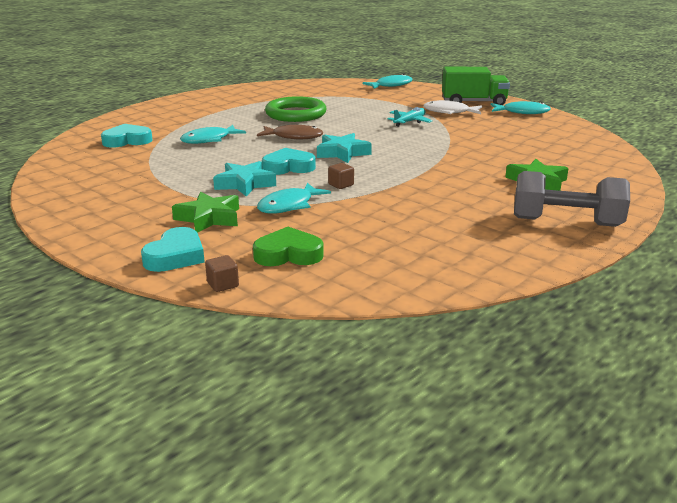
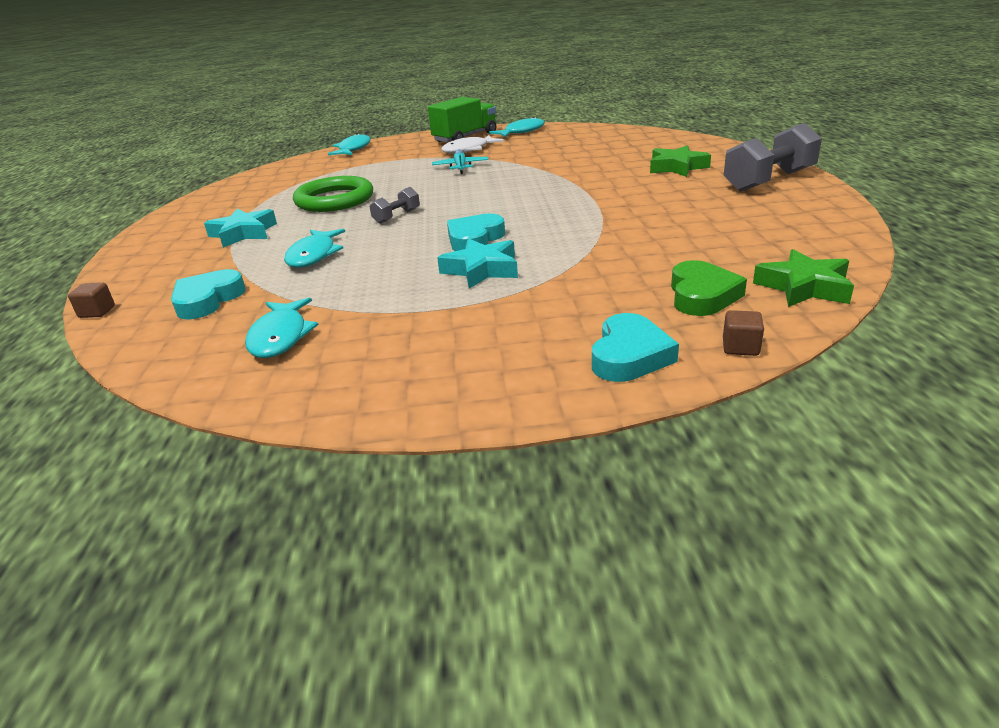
camera: 45 degrees left, 5 degrees up
turquoise heart [141,227,205,272] -> turquoise heart turned 45 degrees clockwise [592,313,679,382]
green star [172,192,239,233] -> green star moved to [753,249,854,307]
green heart [253,227,324,266] -> green heart turned 150 degrees clockwise [671,260,747,316]
brown fish [257,125,323,139] -> grey dumbbell [370,187,420,224]
turquoise fish [257,183,331,214] -> turquoise fish moved to [245,298,319,358]
turquoise star [317,133,372,163] -> turquoise star moved to [204,208,277,248]
brown cube [328,163,354,189] -> brown cube moved to [68,283,115,318]

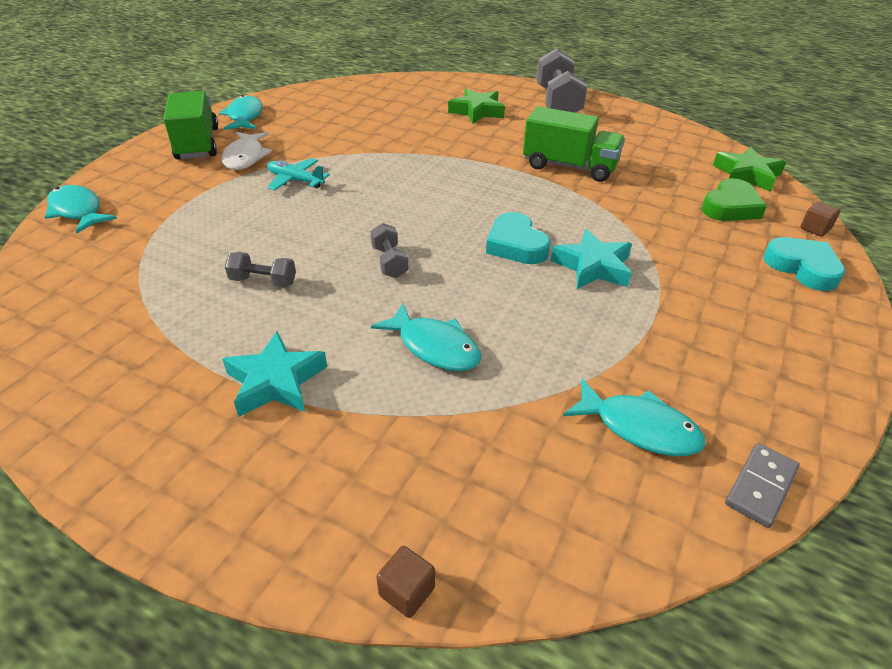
camera: 60 degrees left, 10 degrees up
turquoise heart [171,269,246,319] -> none
green ring [293,176,373,212] -> grey dumbbell [224,252,296,288]
green heart [671,260,747,316] -> green heart turned 90 degrees clockwise [701,178,767,221]
none -> green truck [523,106,625,182]
none -> grey domino [725,443,800,528]

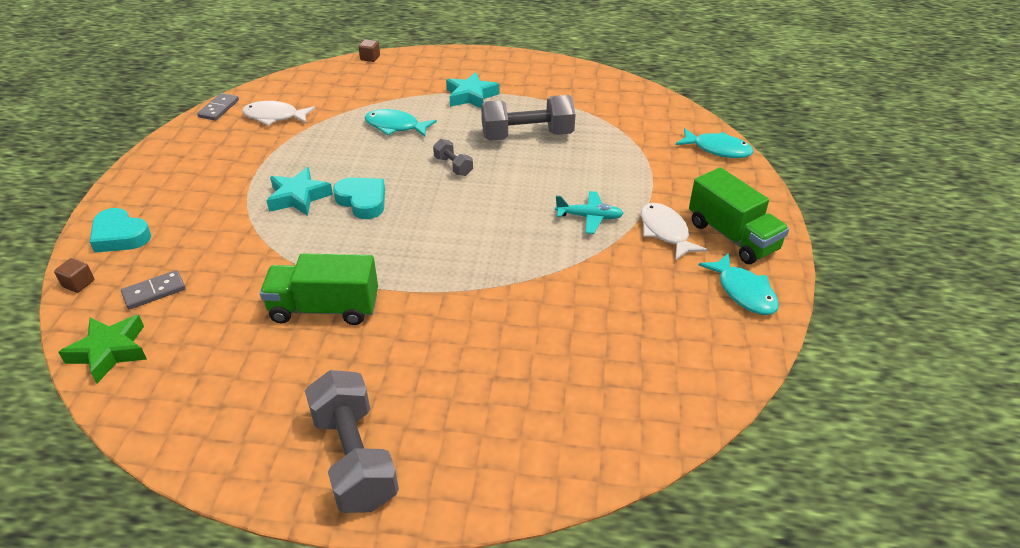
camera: 160 degrees right, 0 degrees up
grey dumbbell [224,252,296,288] -> grey dumbbell [481,95,576,141], size x2.04
green star [448,89,505,124] -> none
turquoise fish [563,379,706,456] -> white fish [242,101,315,126]
green heart [701,178,767,221] -> grey domino [121,270,186,309]

